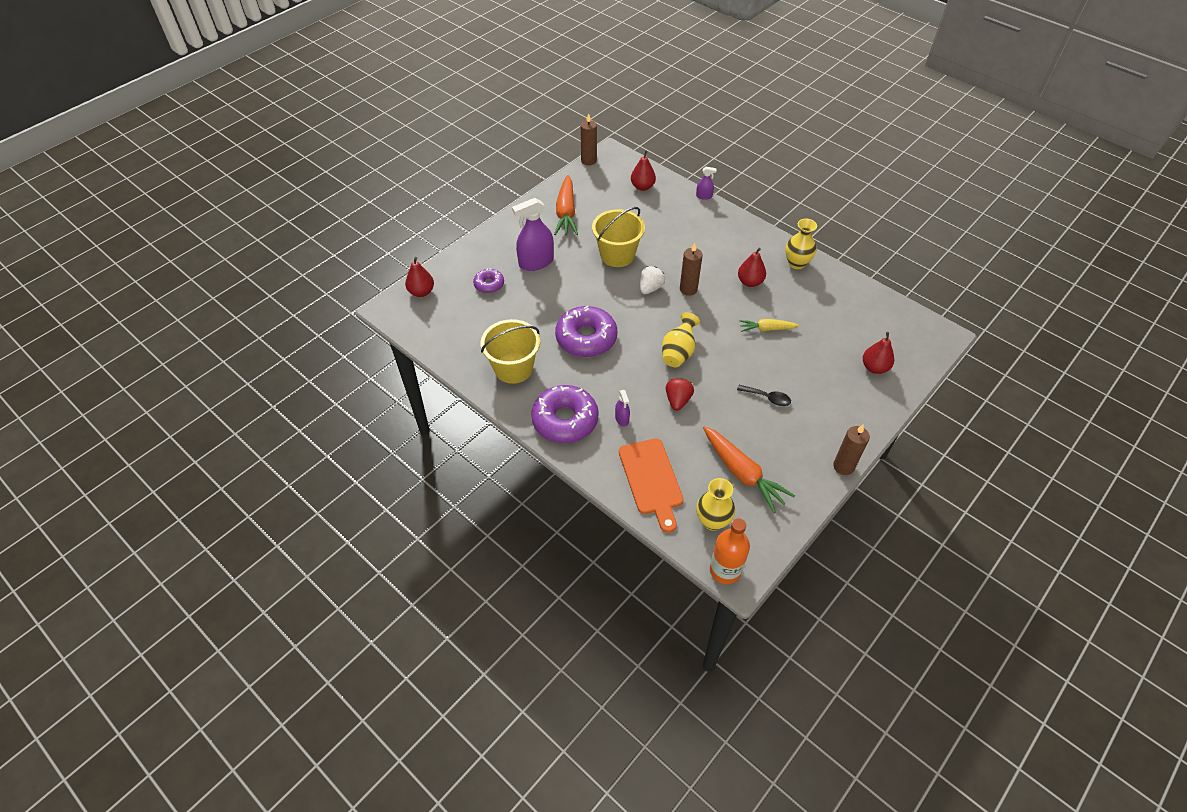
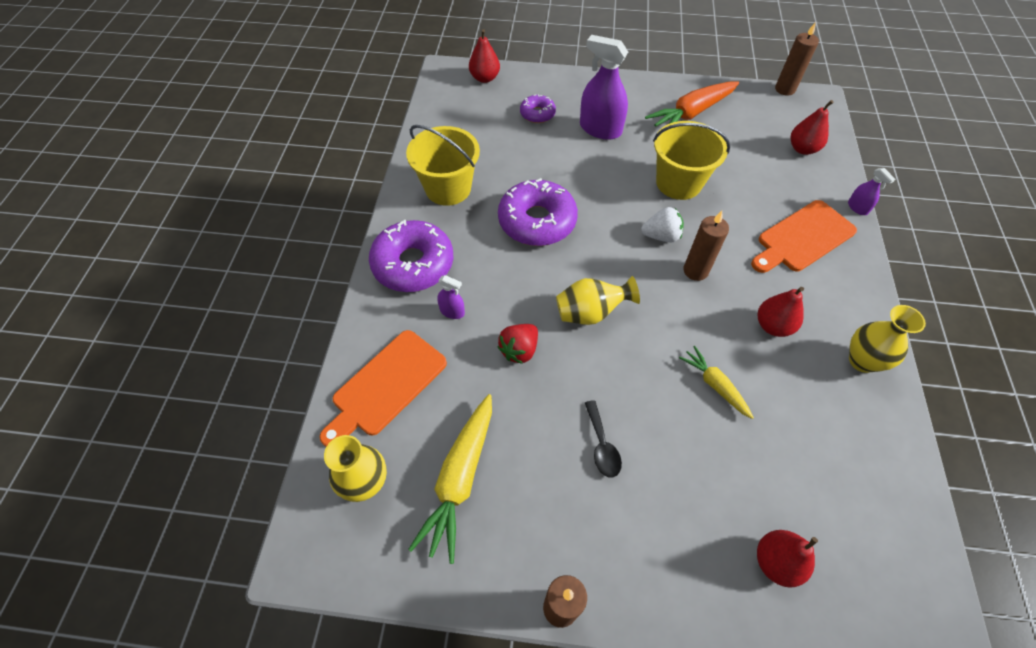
camera: 55 degrees right, 5 degrees up
purple spray bottle [615,390,630,426] -> purple spray bottle turned 105 degrees counterclockwise [437,275,465,319]
red strawberry [666,378,694,411] -> red strawberry turned 150 degrees clockwise [498,324,538,364]
orange carrot [703,426,795,513] -> yellow carrot [408,394,492,564]
orange bottle [710,518,750,584] -> none
none -> orange cutting board [751,200,857,273]

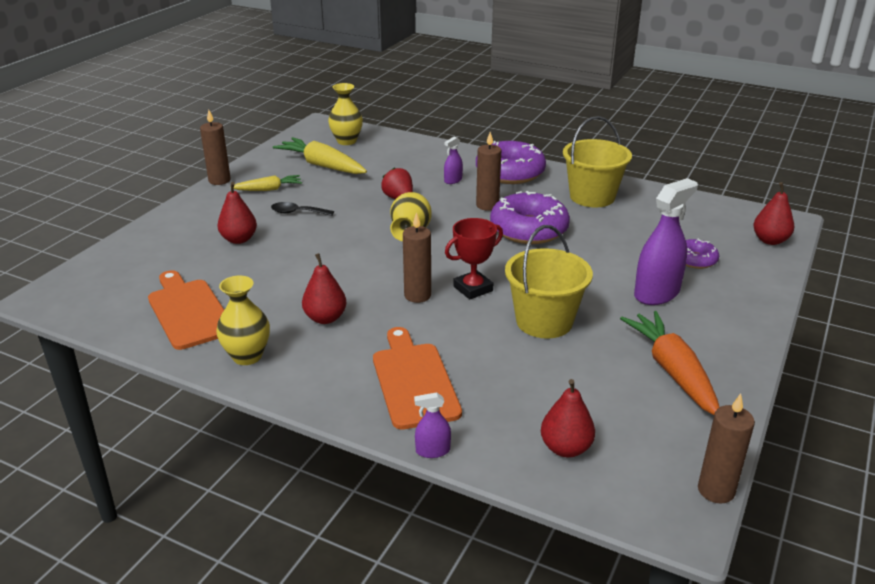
camera: 110 degrees right, 25 degrees down
orange cutting board [320,330,447,447] -> orange cutting board moved to [148,270,224,350]
white strawberry [641,207,684,242] -> red trophy [445,218,503,300]
yellow carrot [679,346,754,419] -> yellow carrot moved to [234,175,302,191]
red pear [757,530,818,588] -> red pear moved to [217,182,257,244]
none -> brown candle [476,132,501,211]

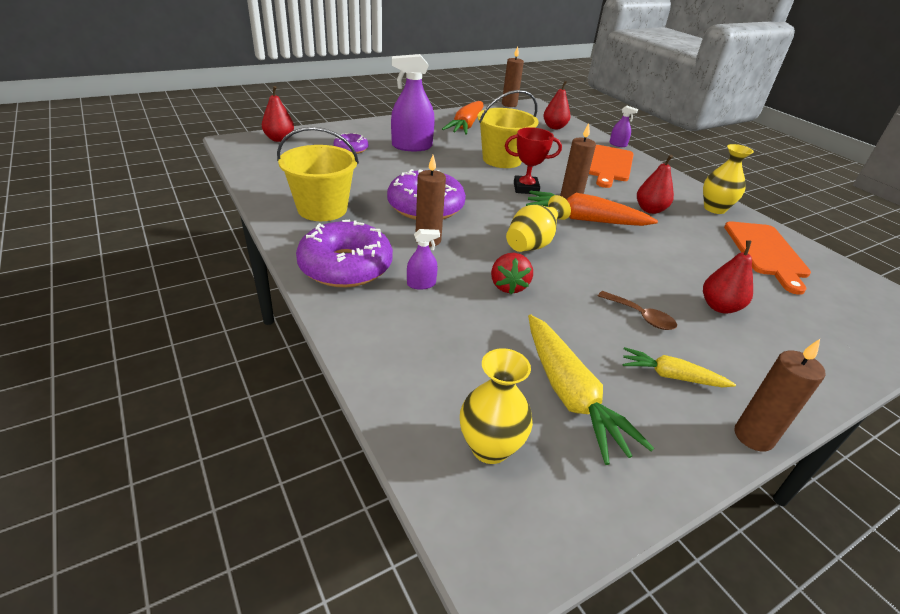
camera: 150 degrees left, 5 degrees up
black spoon [271,202,334,216] -> brown spoon [598,291,677,330]
none -> orange carrot [526,191,658,226]

